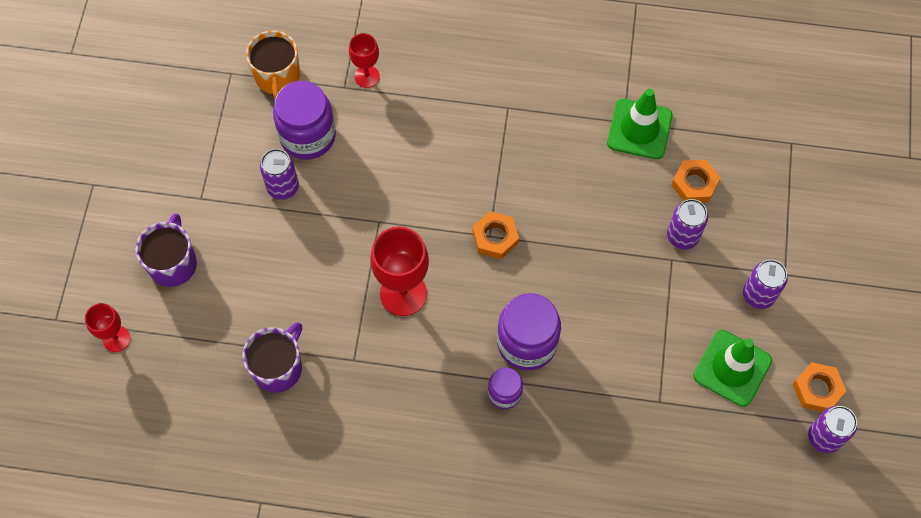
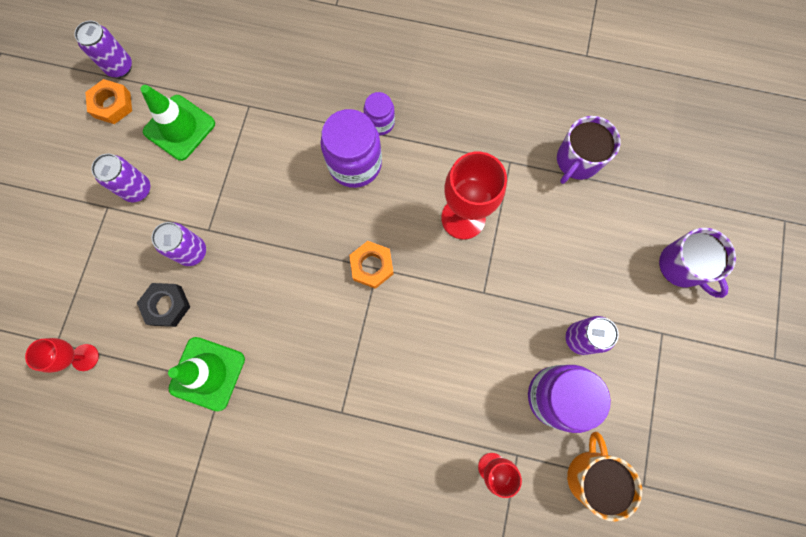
camera: 175 degrees left, 10 degrees up
red goblet [85,303,130,352] -> red goblet moved to [25,338,99,373]
purple mug [136,213,197,287] -> purple mug turned 45 degrees counterclockwise [659,228,736,298]
orange nut [671,160,721,203] -> black nut [137,283,190,327]

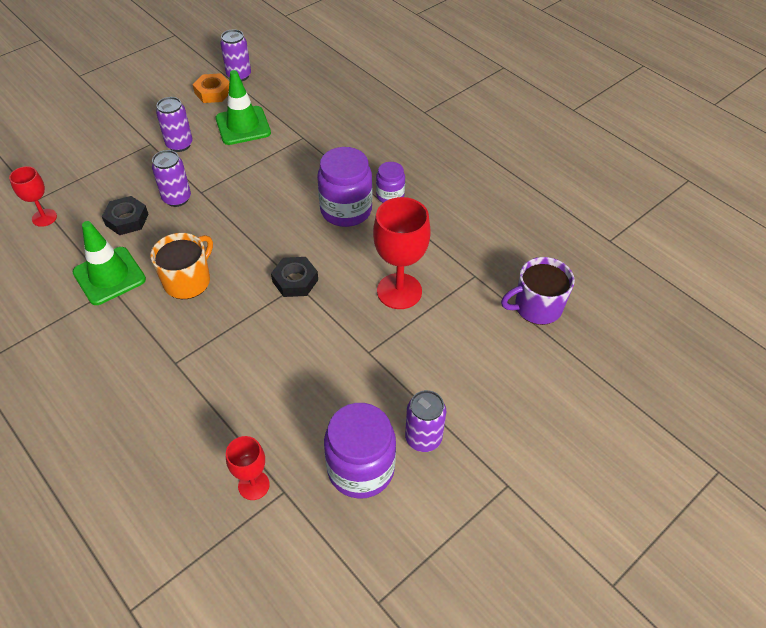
camera: 35 degrees right, 25 degrees down
orange nut [349,241,394,289] -> black nut [271,257,318,297]
orange mug [567,432,642,521] -> orange mug moved to [151,233,213,299]
purple mug [659,228,736,298] -> none

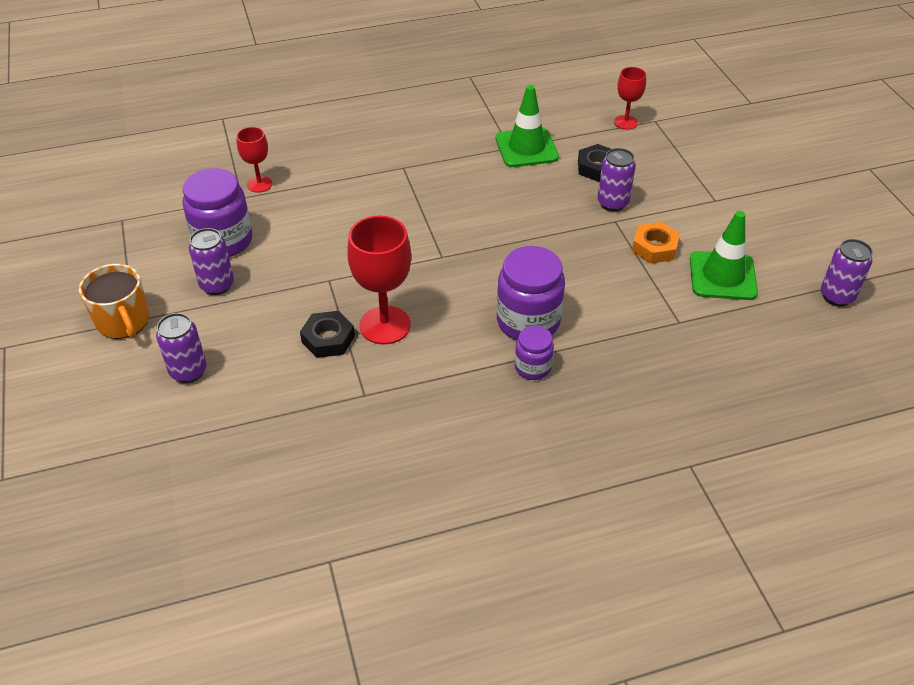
camera: 115 degrees right, 5 degrees down
orange mug [151,233,213,299] -> orange mug moved to [79,264,149,339]
purple can [156,97,193,152] -> purple can moved to [156,313,207,383]
orange nut [193,73,229,103] -> orange nut moved to [632,222,680,264]
black nut [271,257,318,297] -> black nut moved to [300,311,355,358]
purple mug [501,257,575,325] -> none

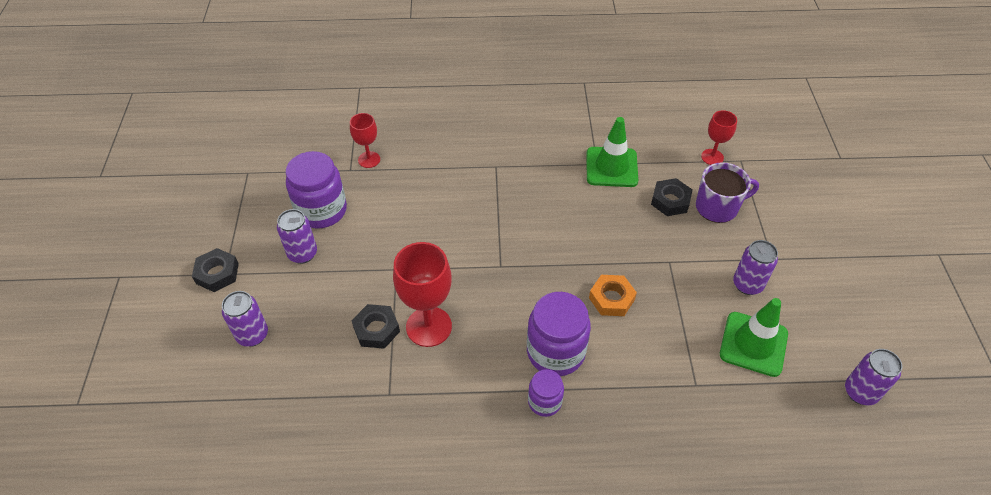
camera: 15 degrees right, 5 degrees up
orange mug [79,264,149,339] -> black nut [192,248,239,292]
purple can [597,148,636,212] -> purple can moved to [733,240,778,295]
orange nut [632,222,680,264] -> orange nut moved to [589,275,637,316]
none -> purple mug [696,162,759,223]

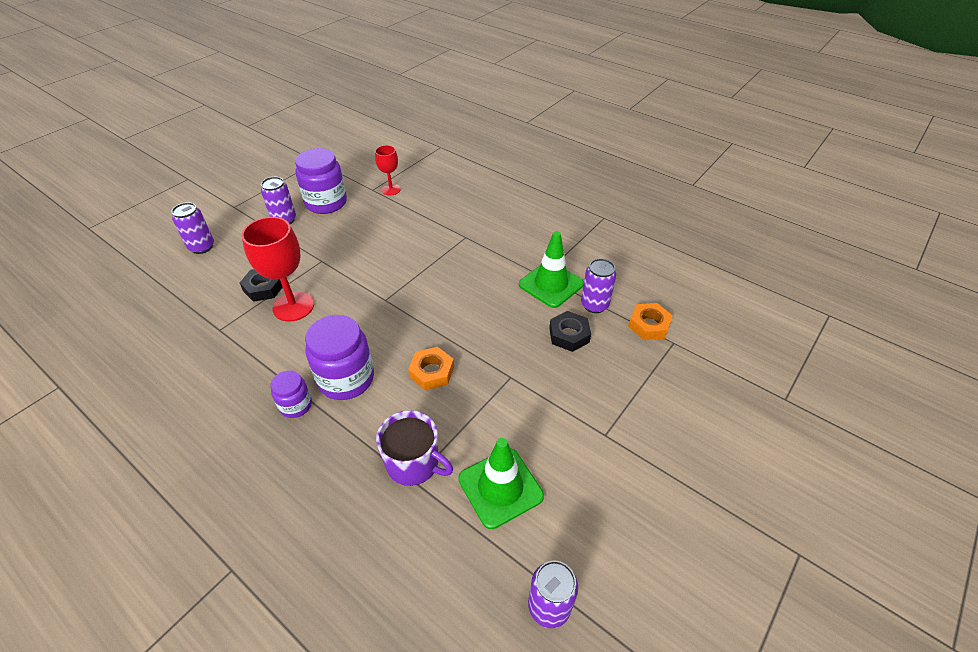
camera: 40 degrees right, 5 degrees down
black nut [192,248,239,292] -> none
purple mug [696,162,759,223] -> purple mug moved to [376,410,453,486]
red goblet [701,110,737,165] -> orange nut [628,303,673,340]
purple can [733,240,778,295] -> purple can moved to [581,258,616,313]

